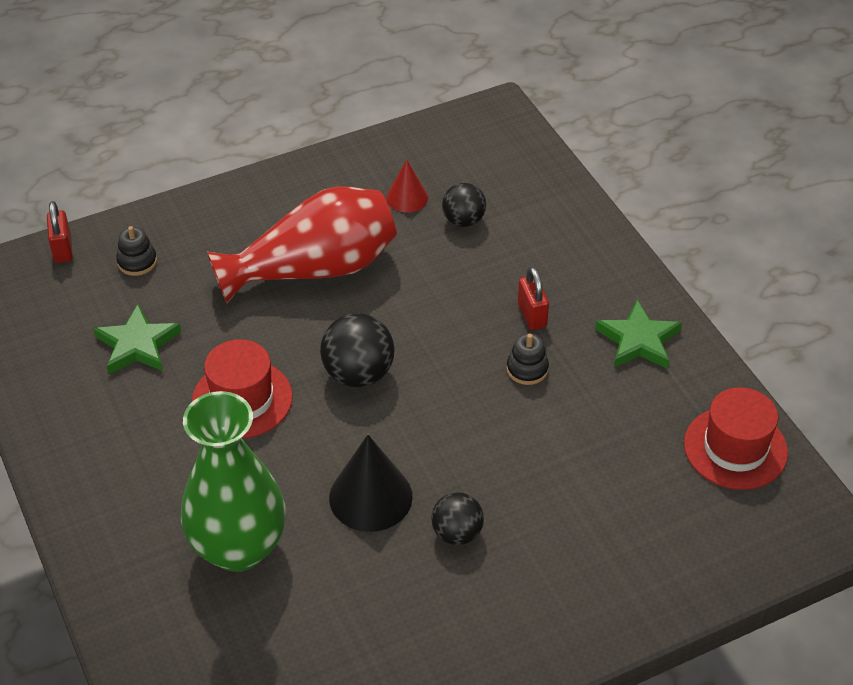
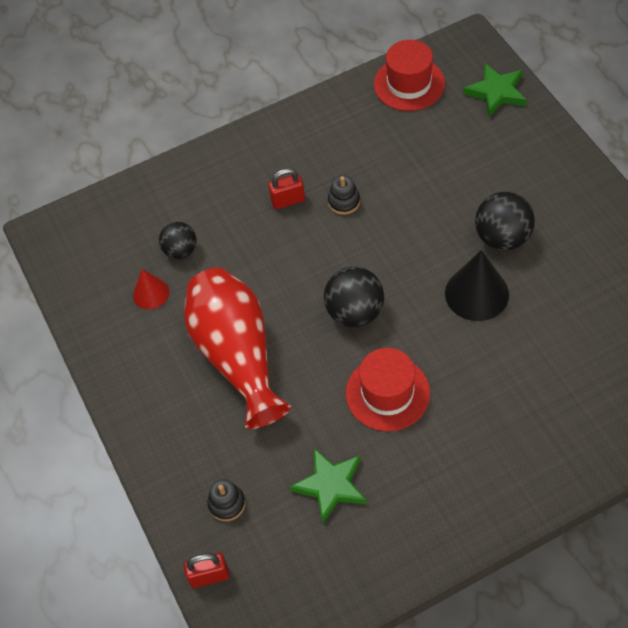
camera: 85 degrees left, 10 degrees up
green vase [181,391,286,572] -> none
black ball [432,492,484,545] -> black ball [475,192,535,251], size x1.53
green star [595,300,682,369] -> green star moved to [463,63,527,117]

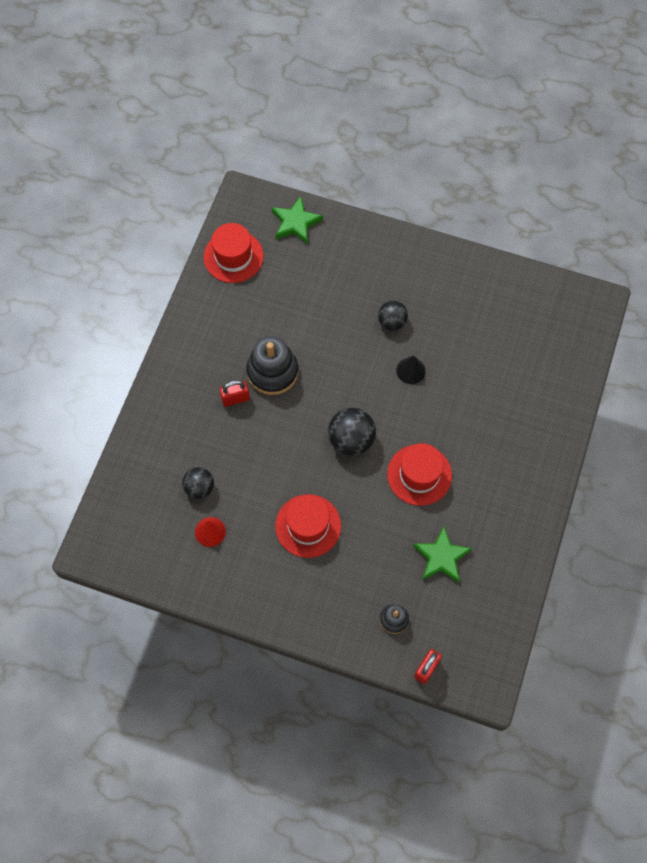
camera: 50 degrees left, 10 degrees up
red vase [184,268,291,429] -> red hat [275,494,341,558]
red padlock [268,168,305,209] -> red padlock turned 45 degrees clockwise [220,380,250,407]
black stacking toy [328,175,360,215] -> black stacking toy [247,336,298,395], size x1.94
black cone [445,250,509,321] -> black cone [396,355,426,384], size x0.60
black ball [475,192,535,251] -> black ball [378,301,408,330], size x0.65

